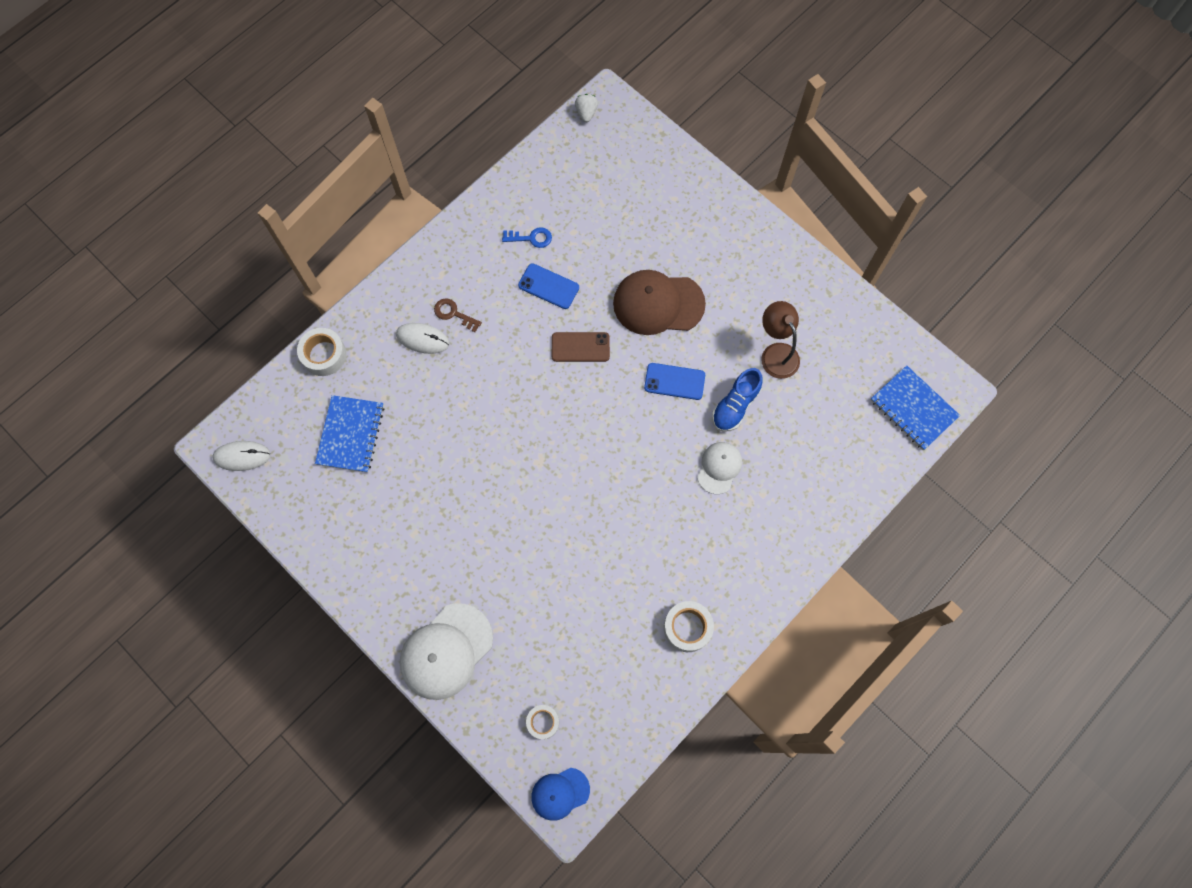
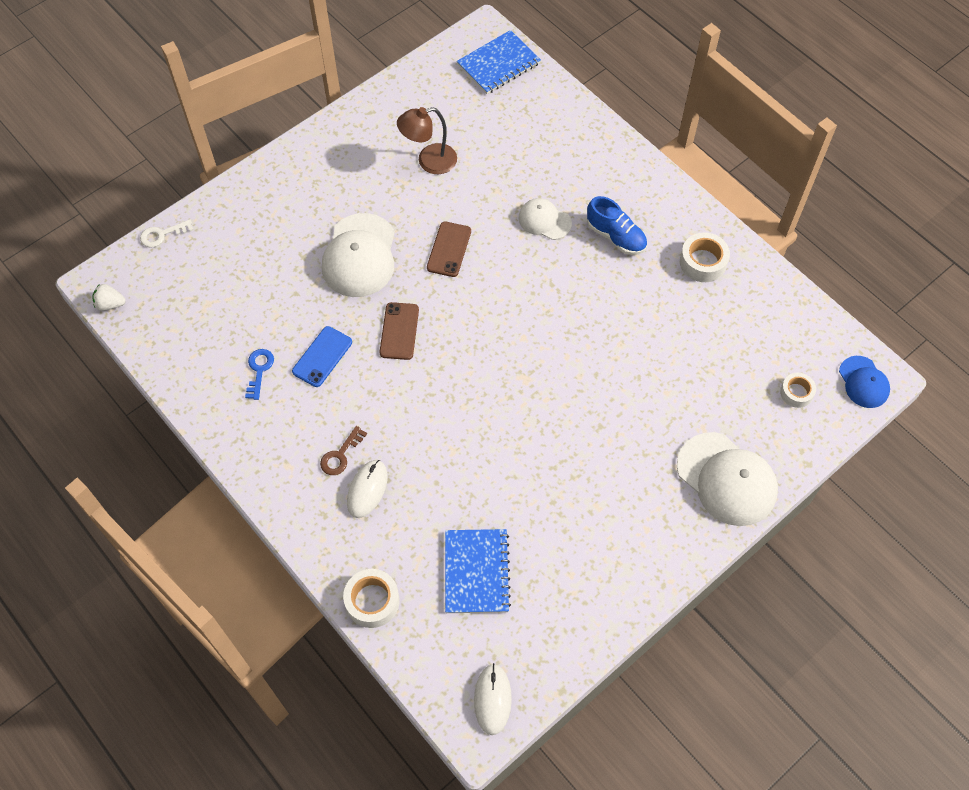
camera: 85 degrees left, 10 degrees down
blue notebook [315,395,384,473] -> blue notebook turned 75 degrees clockwise [445,529,511,613]
brown cap [613,270,706,335] -> white cap [322,213,395,297]
blue phone [644,363,705,400] -> brown phone [427,222,471,277]
blue shoe [712,368,763,432] -> blue shoe moved to [587,196,647,255]
none -> white key [140,219,194,248]

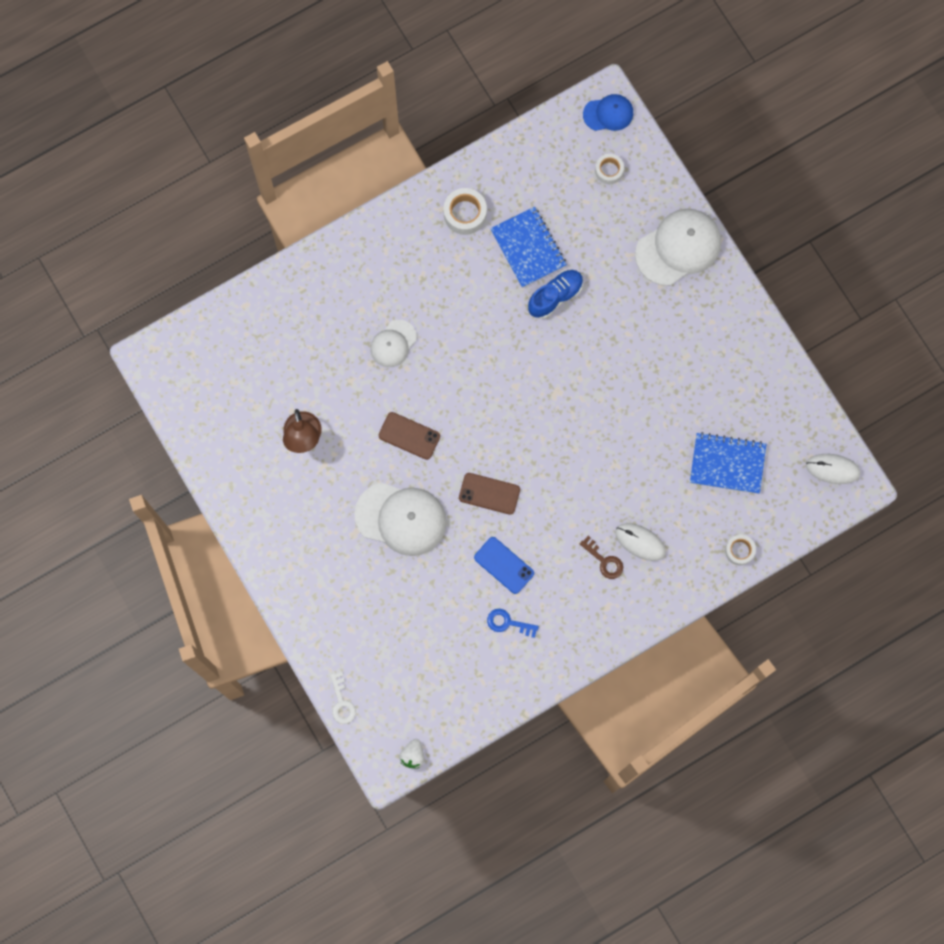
camera: 80 degrees left, 15 degrees up
white tape [343,569,400,628] -> white tape [725,535,756,566], size x0.66
blue notebook [457,30,541,94] -> blue notebook moved to [490,207,567,288]
blue shoe [587,196,647,255] -> blue shoe moved to [528,270,583,319]

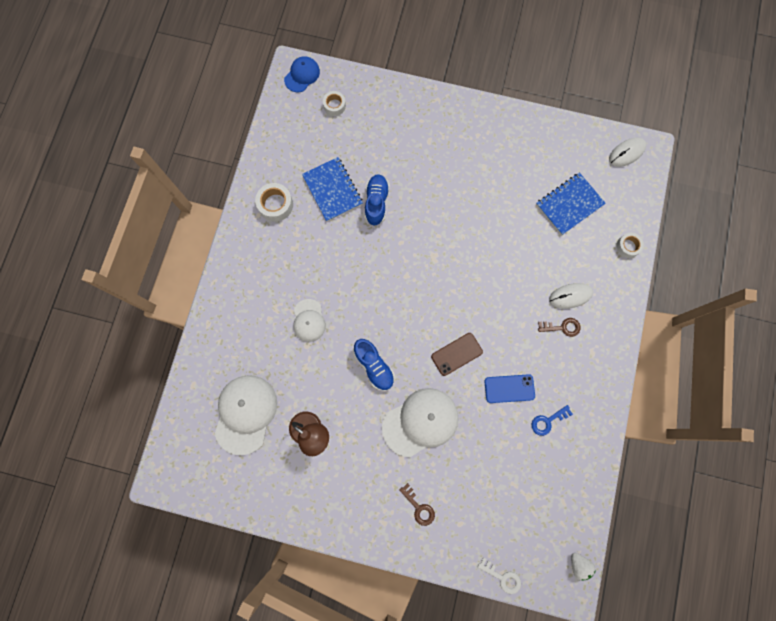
camera: 45 degrees left, 0 degrees up
brown phone [379,412,440,460] -> blue shoe [354,339,395,391]
blue notebook [490,207,567,288] -> blue notebook turned 45 degrees clockwise [302,157,363,221]
white cap [635,209,721,286] -> white cap moved to [214,375,277,455]
none -> brown key [399,483,435,526]

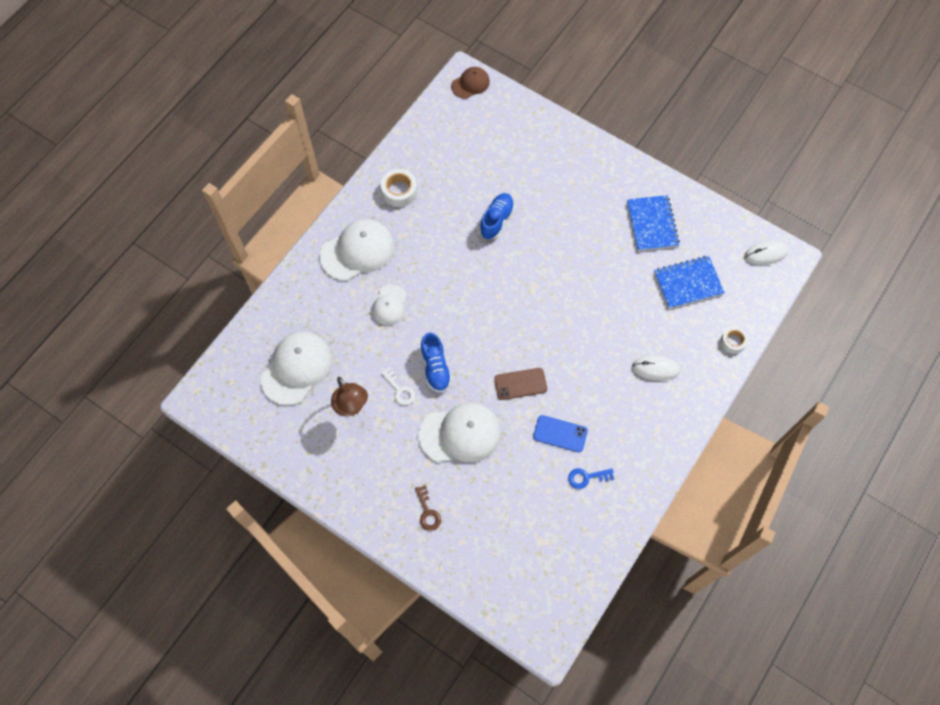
camera: 20 degrees right, 10 degrees down
blue cap [284,56,320,92] -> brown cap [451,67,490,99]
blue notebook [302,157,363,221] -> blue notebook moved to [627,195,680,251]
white tape [323,91,346,116] -> none
white key [478,557,521,594] -> white key moved to [381,367,415,405]
brown key [538,318,581,337] -> none
white strawberry [571,553,596,581] -> none
none -> white cap [320,219,394,281]

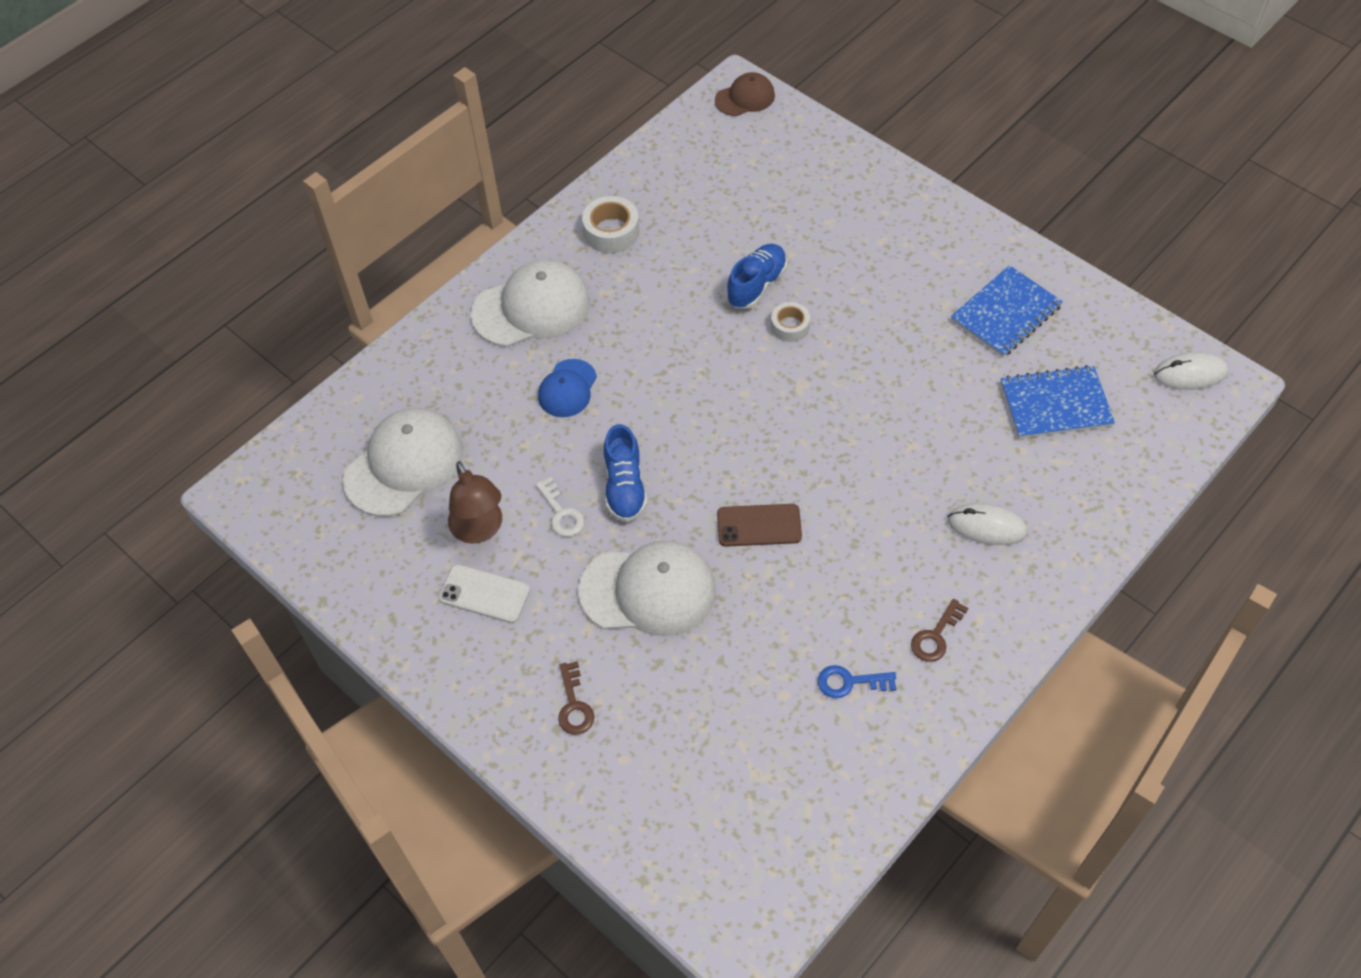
camera: 10 degrees right, 10 degrees down
white cap [372,285,407,325] -> blue cap [538,359,597,417]
blue phone [533,415,588,452] -> none
blue notebook [627,195,680,251] -> blue notebook turned 45 degrees clockwise [951,265,1063,357]
white tape [721,327,748,354] -> white tape moved to [771,302,810,342]
none -> white phone [439,564,530,623]
none -> brown key [911,599,969,662]

